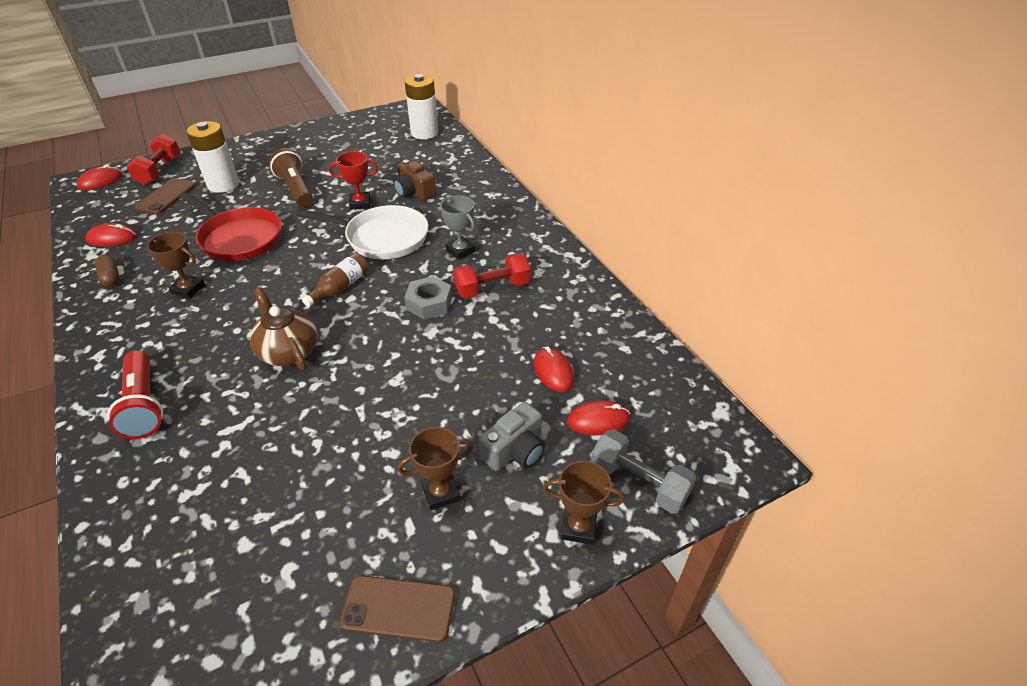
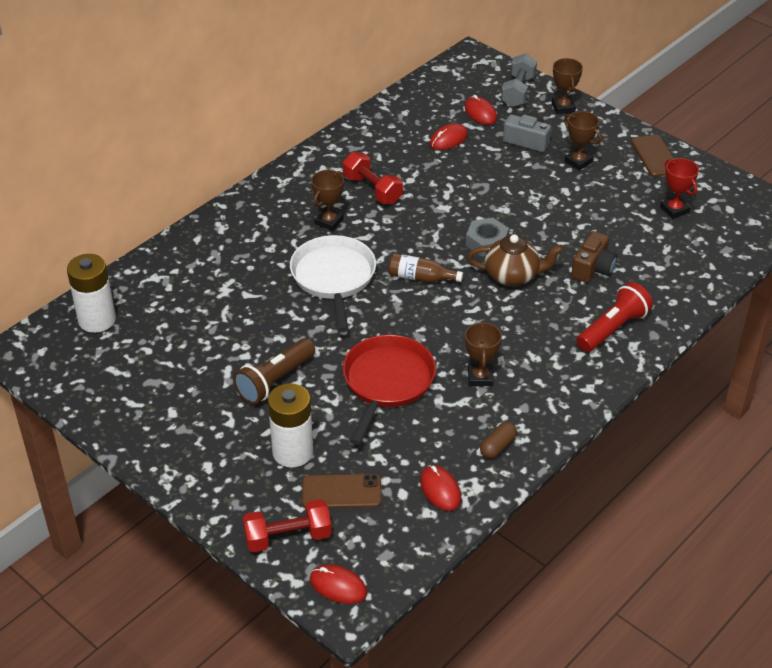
camera: 110 degrees left, 0 degrees up
brown teapot [250,287,317,370] -> brown teapot turned 120 degrees counterclockwise [467,234,563,286]
red trophy [329,151,378,210] -> red trophy moved to [660,158,699,219]
brown camera [393,160,436,201] -> brown camera moved to [571,231,617,283]
grey nut [404,276,452,320] -> grey nut moved to [466,218,509,257]
grey trophy [440,196,476,260] -> brown trophy [311,170,344,231]

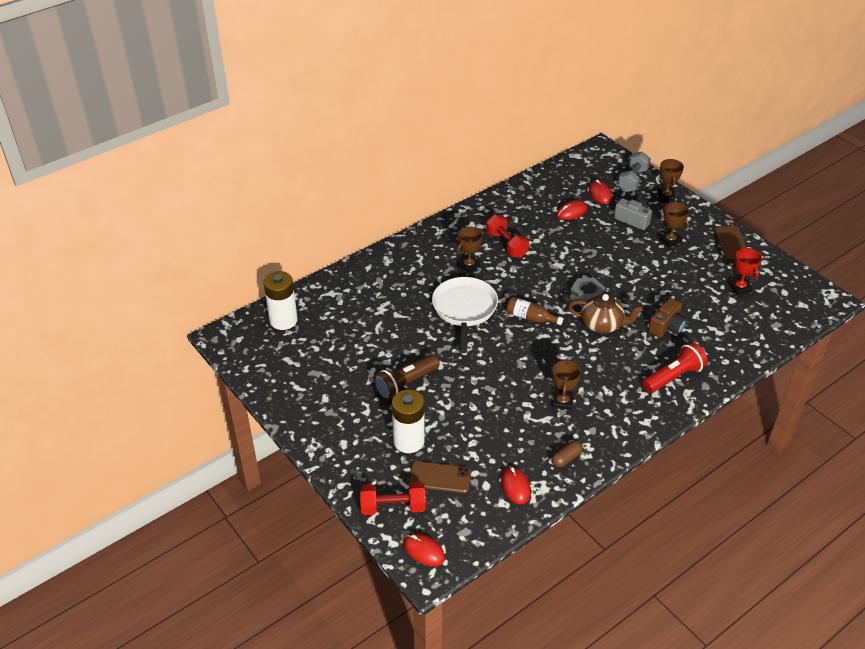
camera: 10 degrees right, 0 degrees up
red pan [343,335,436,445] -> none

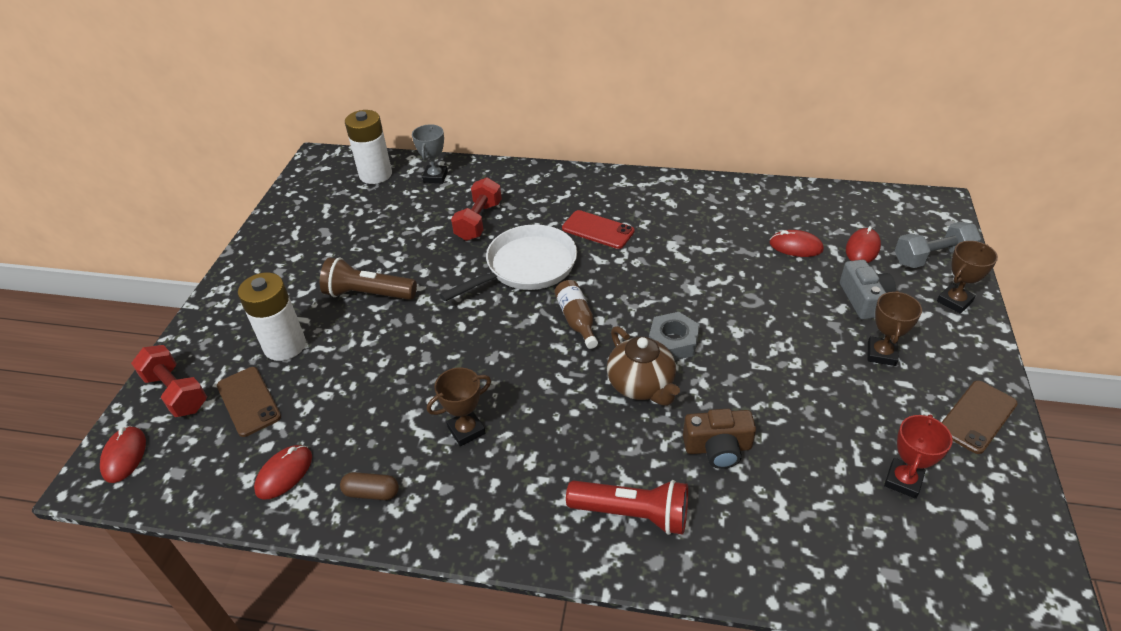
camera: 50 degrees right, 0 degrees up
brown trophy [457,227,483,273] -> red phone [562,210,635,249]
red dumbbell [486,215,529,258] -> red dumbbell moved to [451,177,502,241]
none -> grey trophy [412,124,448,184]

